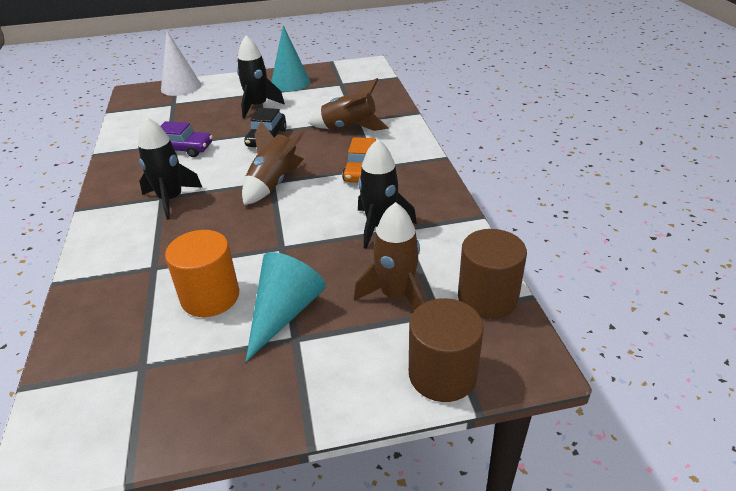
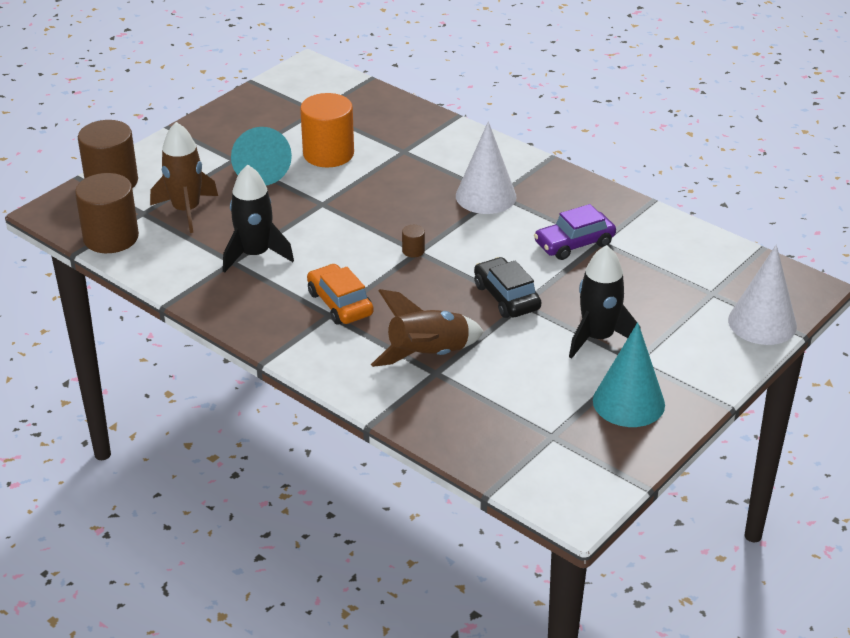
camera: 140 degrees right, 0 degrees up
black rocket [138,117,203,220] -> white cone [456,121,516,214]
brown rocket [242,121,308,205] -> brown cylinder [402,225,425,257]

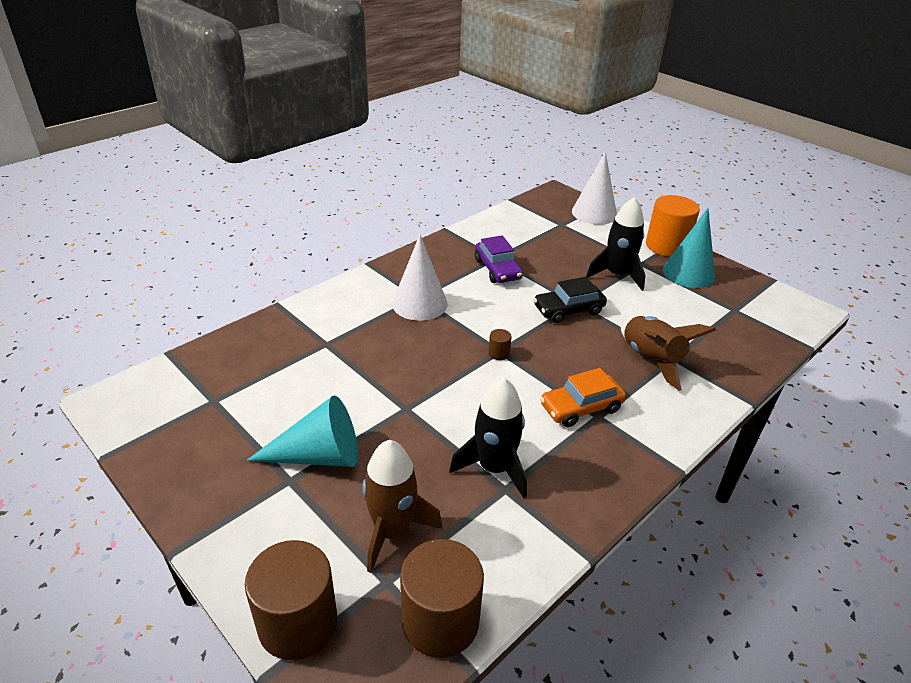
camera: 85 degrees left, 0 degrees up
orange cylinder [300,93,354,168] -> orange cylinder moved to [646,195,700,257]

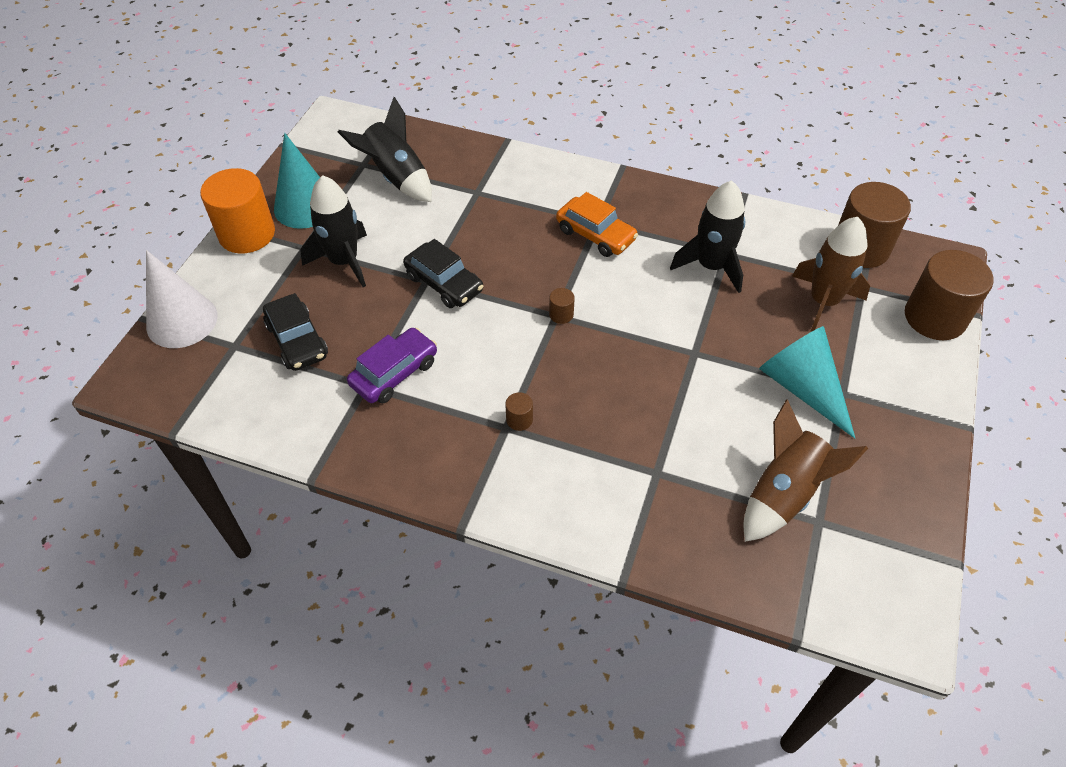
camera: 115 degrees left, 15 degrees up
white cone [392,235,448,321] -> brown cylinder [505,392,533,431]
brown rocket [621,316,716,391] -> brown rocket moved to [743,399,868,542]
none -> black car [263,293,328,371]
none -> black rocket [338,97,432,202]

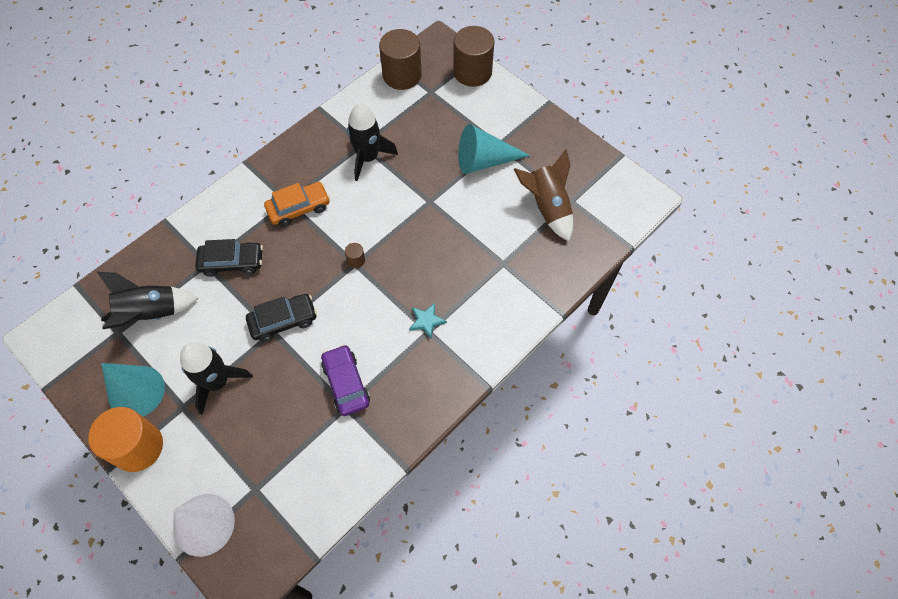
camera: 65 degrees left, 10 degrees up
black car [263,293,328,371] -> black car moved to [195,239,263,277]
brown cylinder [505,392,533,431] -> turquoise star [409,303,447,339]
brown rocket [792,217,870,332] -> none

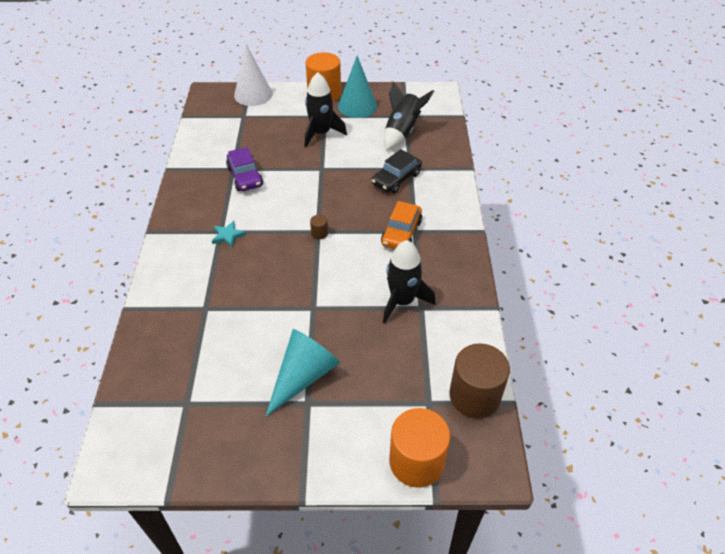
camera: 135 degrees right, 15 degrees down
black car [246,294,317,342] -> none
purple car [321,344,370,416] -> purple car turned 45 degrees clockwise [226,147,263,191]
brown cylinder [453,26,494,87] -> orange cylinder [389,408,450,488]
brown rocket [514,149,573,241] -> none

